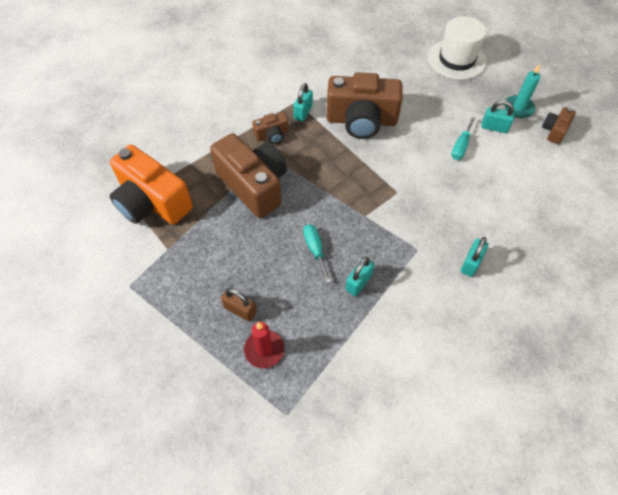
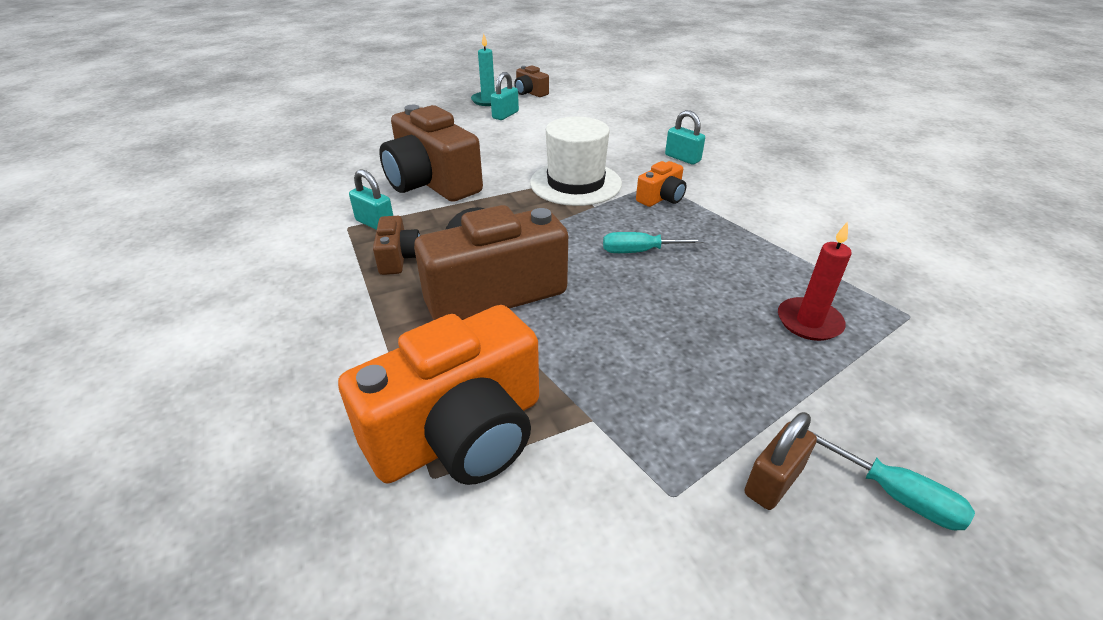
camera: 75 degrees left, 20 degrees down
brown padlock [221,288,257,322] -> brown padlock moved to [744,412,817,510]
brown camera [326,72,403,139] -> brown camera turned 120 degrees clockwise [379,105,483,202]
turquoise padlock [345,257,374,296] -> none
white hat [428,16,487,80] -> white hat moved to [530,117,622,206]
turquoise screwdriver [451,117,475,160] -> turquoise screwdriver moved to [809,430,975,531]
none -> orange camera [636,161,686,207]

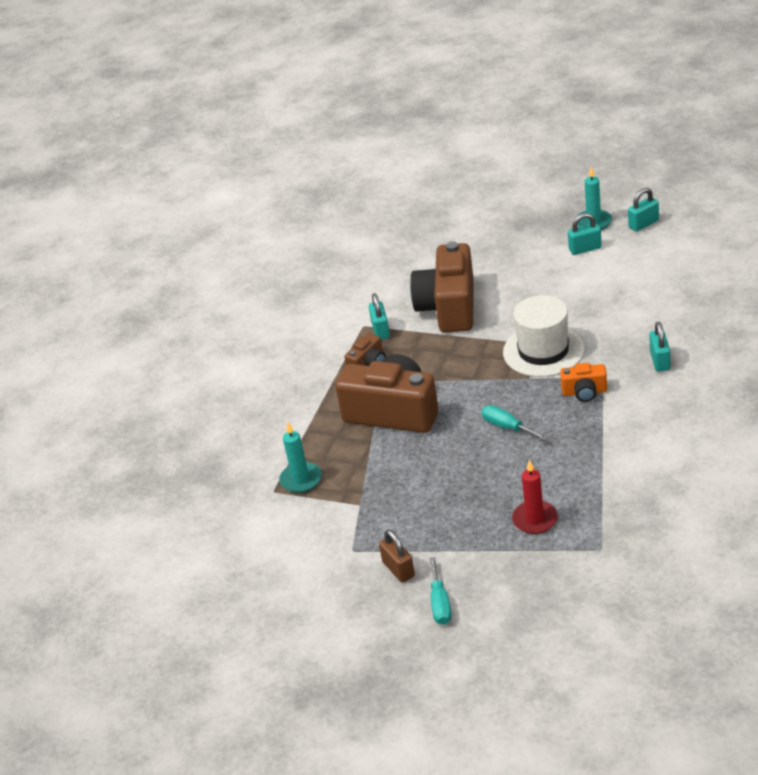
camera: 50 degrees right, 0 degrees up
orange camera [338,305,539,485] -> turquoise candle [279,422,322,493]
brown camera [514,65,549,97] -> turquoise padlock [628,188,659,232]
brown padlock [744,412,817,510] -> brown padlock turned 60 degrees clockwise [379,530,415,583]

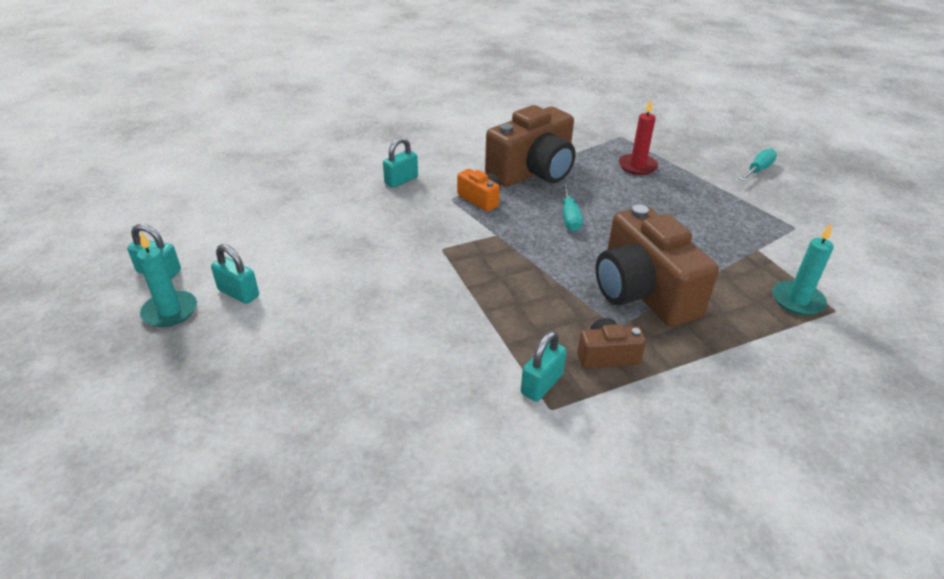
camera: 140 degrees left, 0 degrees up
brown padlock [379,530,415,583] -> none
brown camera [410,241,474,332] -> brown camera moved to [485,105,576,187]
white hat [503,295,584,377] -> none

